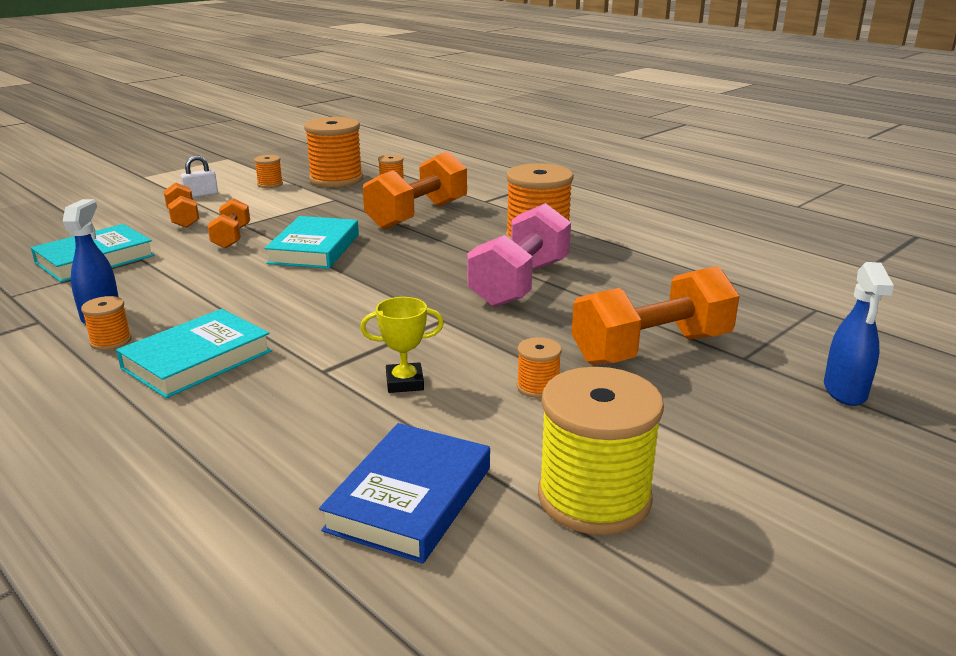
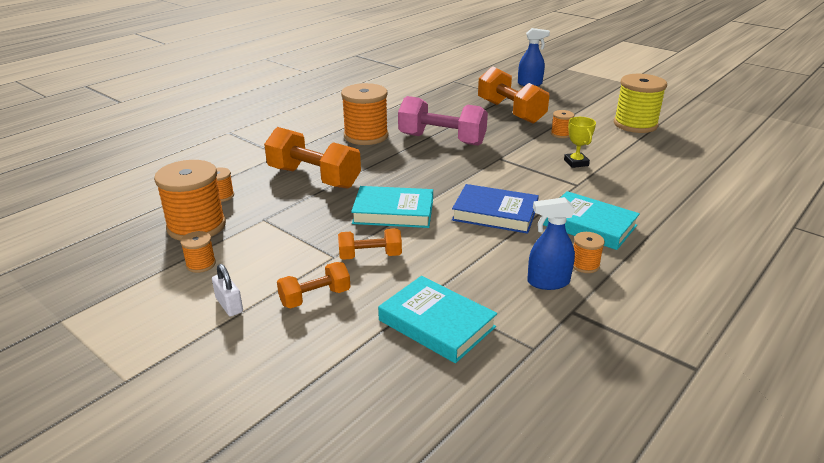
camera: 95 degrees left, 5 degrees up
blue book [319,423,490,564] -> blue book moved to [452,184,539,234]

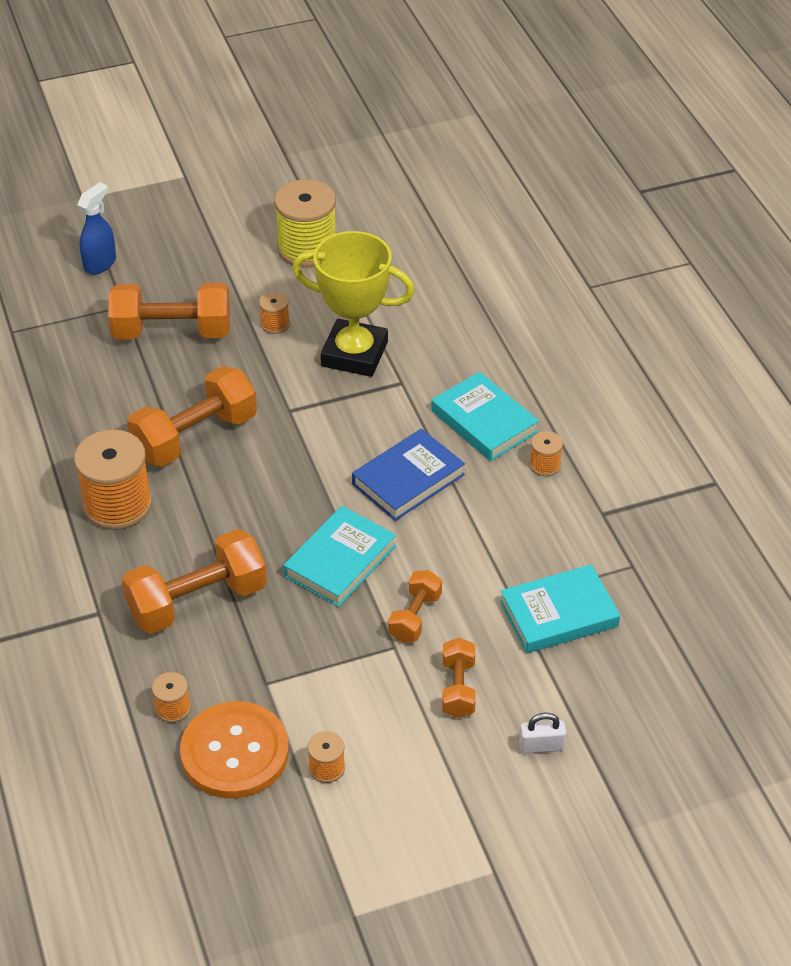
camera: 60 degrees left, 15 degrees up
orange spool [154,160,226,241] -> orange button [180,701,289,798]
white padlock [212,264,243,317] -> white padlock moved to [519,713,566,754]
pink dumbbell [398,96,488,146] -> orange dumbbell [127,366,257,467]
blue spray bottle [527,197,575,290] -> none
turquoise book [543,191,640,250] -> turquoise book turned 75 degrees clockwise [431,372,539,461]
yellow trophy [564,117,596,168] -> yellow trophy [292,231,415,377], size x2.18

